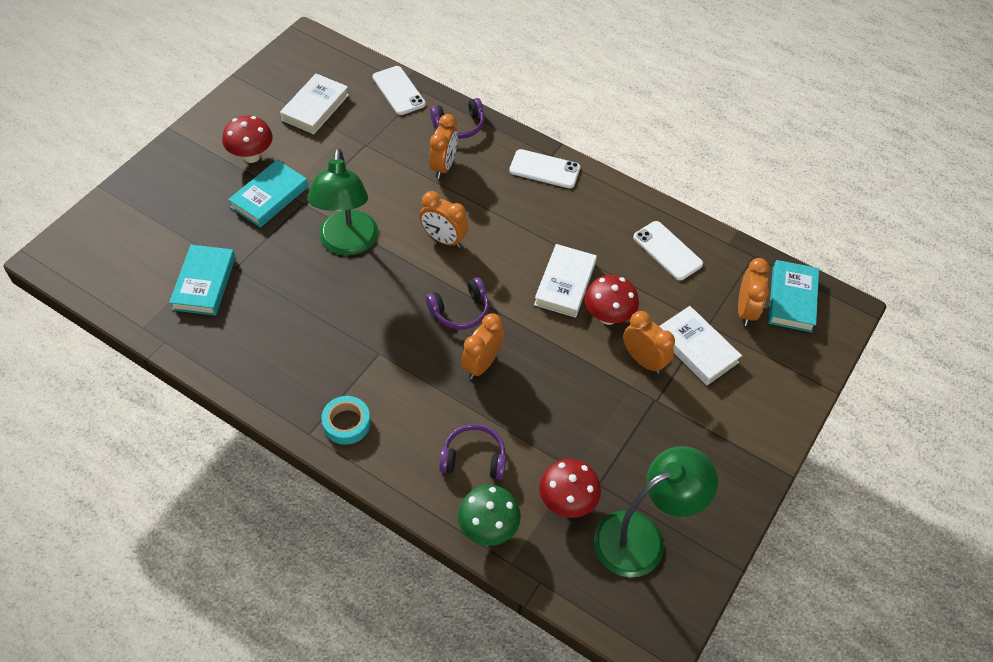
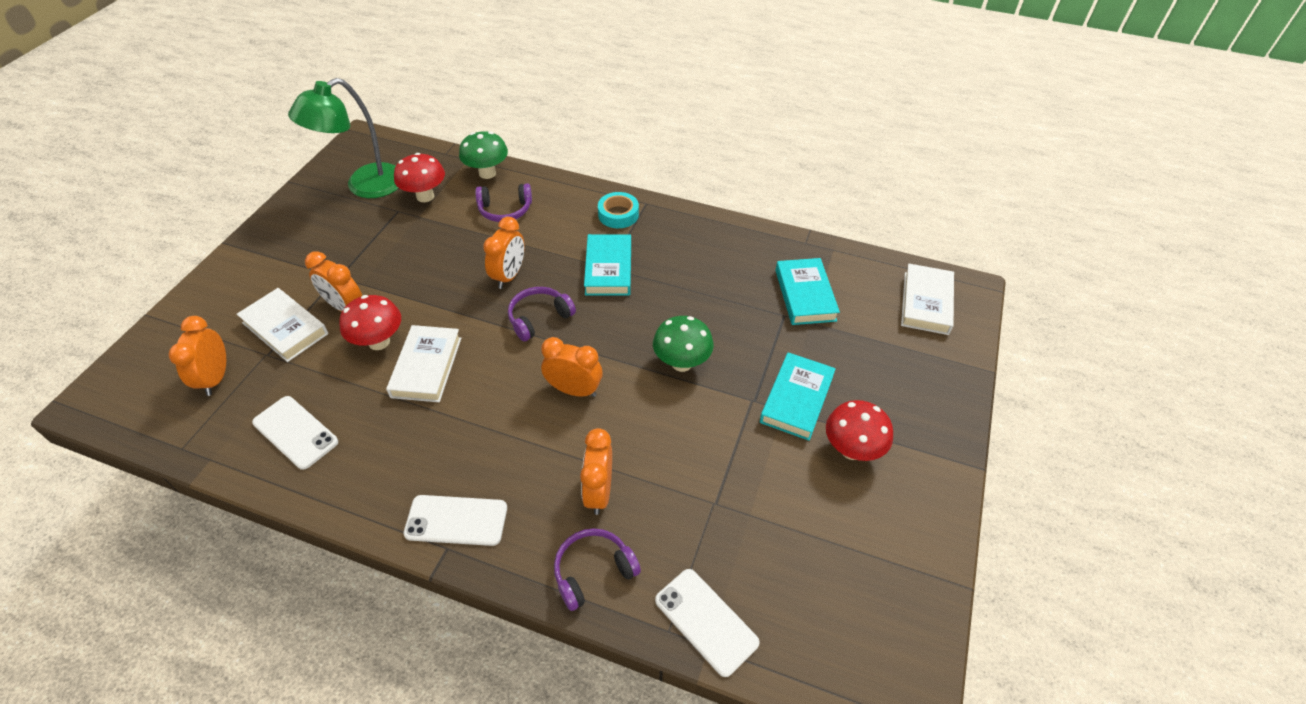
camera: 170 degrees right, 5 degrees down
white book [280,74,349,134] -> white book moved to [901,264,954,335]
green lamp [307,148,378,256] -> green mushroom [653,316,714,372]
turquoise book [768,260,819,332] -> turquoise book moved to [584,234,631,296]

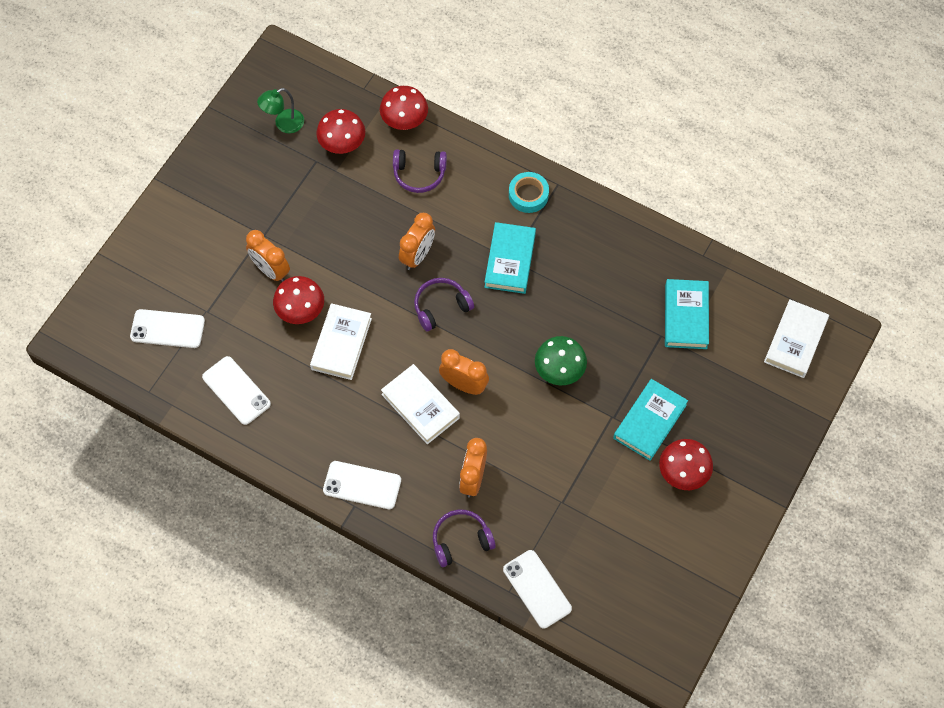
camera: 10 degrees right, 15 degrees up
orange clock [168,316,226,396] -> white phone [130,309,205,348]
white book [237,288,328,362] -> white book moved to [381,364,460,444]
green lamp [288,78,398,198] -> green lamp [257,88,304,133], size x0.53
green mushroom [459,131,508,179] -> red mushroom [380,86,428,130]

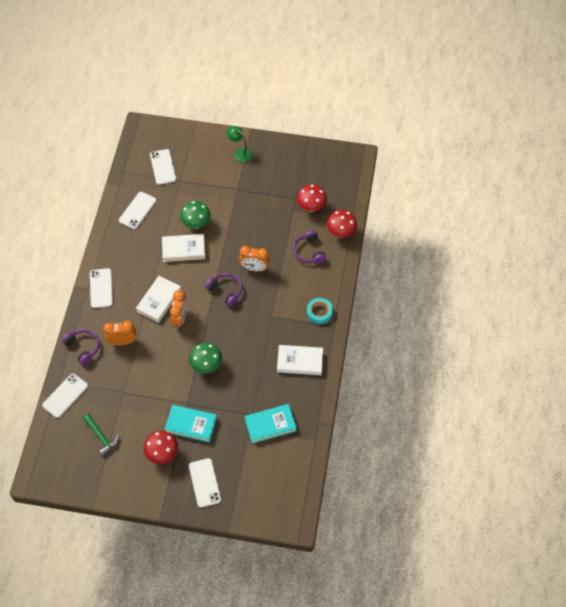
camera: 70 degrees right, 5 degrees down
orange clock [246,230,290,282] -> none
green lamp [257,88,304,133] -> green lamp moved to [227,126,252,162]
red mushroom [273,276,324,324] -> green mushroom [180,201,211,229]
turquoise book [484,222,536,294] -> none
white book [764,299,829,378] -> white book moved to [277,345,323,375]
none -> green hammer [83,414,119,456]
none -> white phone [189,458,221,508]

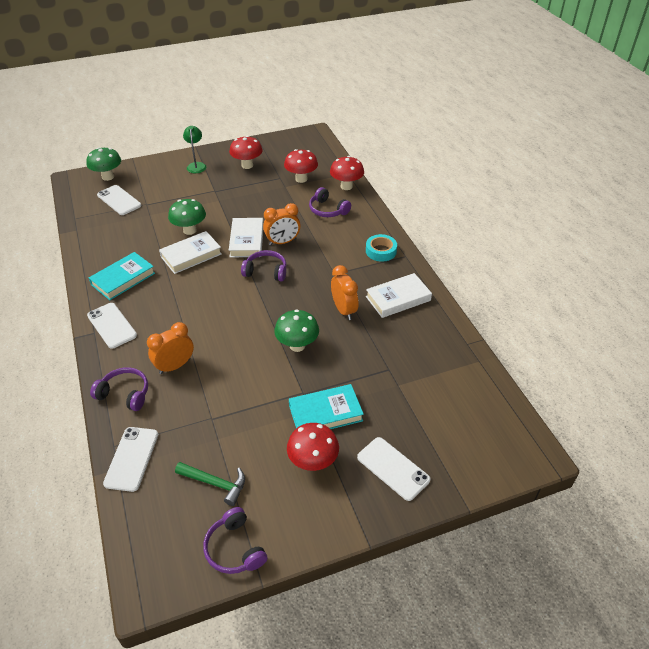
camera: 30 degrees left, 15 degrees down
white phone [119,192,156,229] -> none
white book [136,276,181,323] -> white book moved to [229,218,264,257]
orange clock [170,290,187,329] -> orange clock moved to [331,265,359,320]
green lamp [227,126,252,162] -> green lamp turned 75 degrees clockwise [183,126,206,173]
turquoise book [245,404,297,444] -> turquoise book moved to [89,252,155,300]
none -> green mushroom [87,147,121,181]
none -> purple headphones [203,507,267,574]
none -> red mushroom [229,136,263,169]

